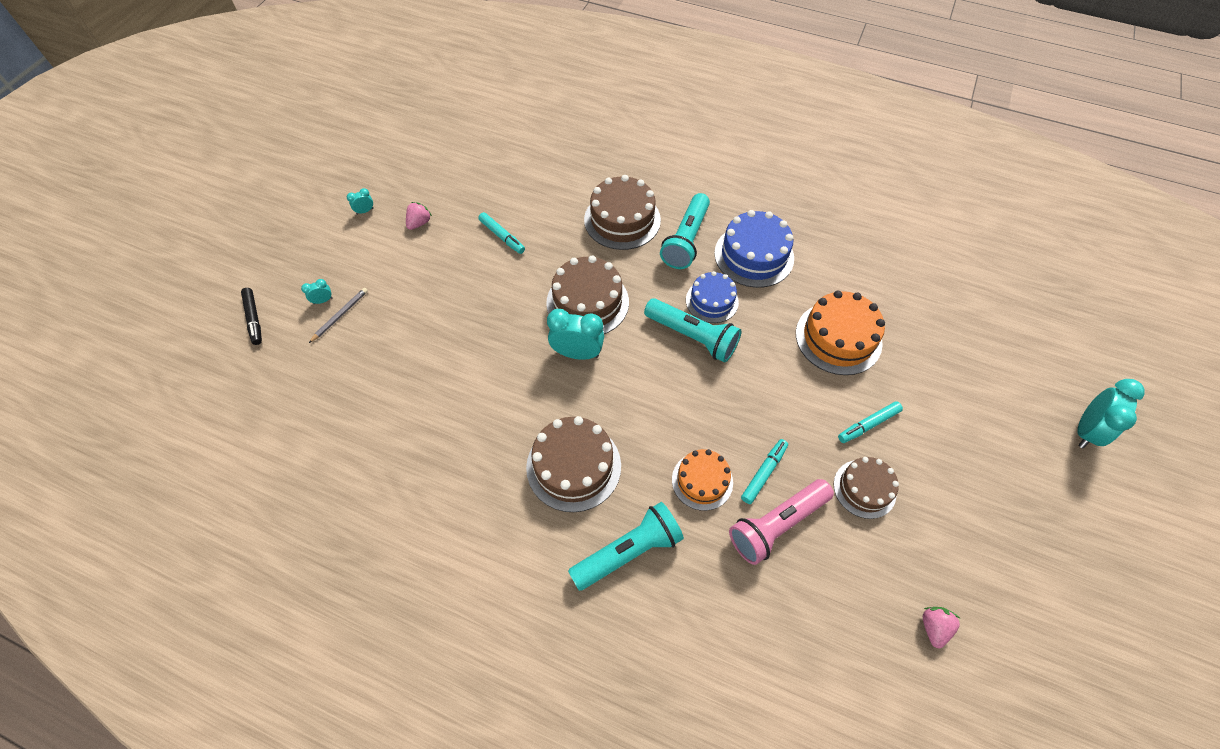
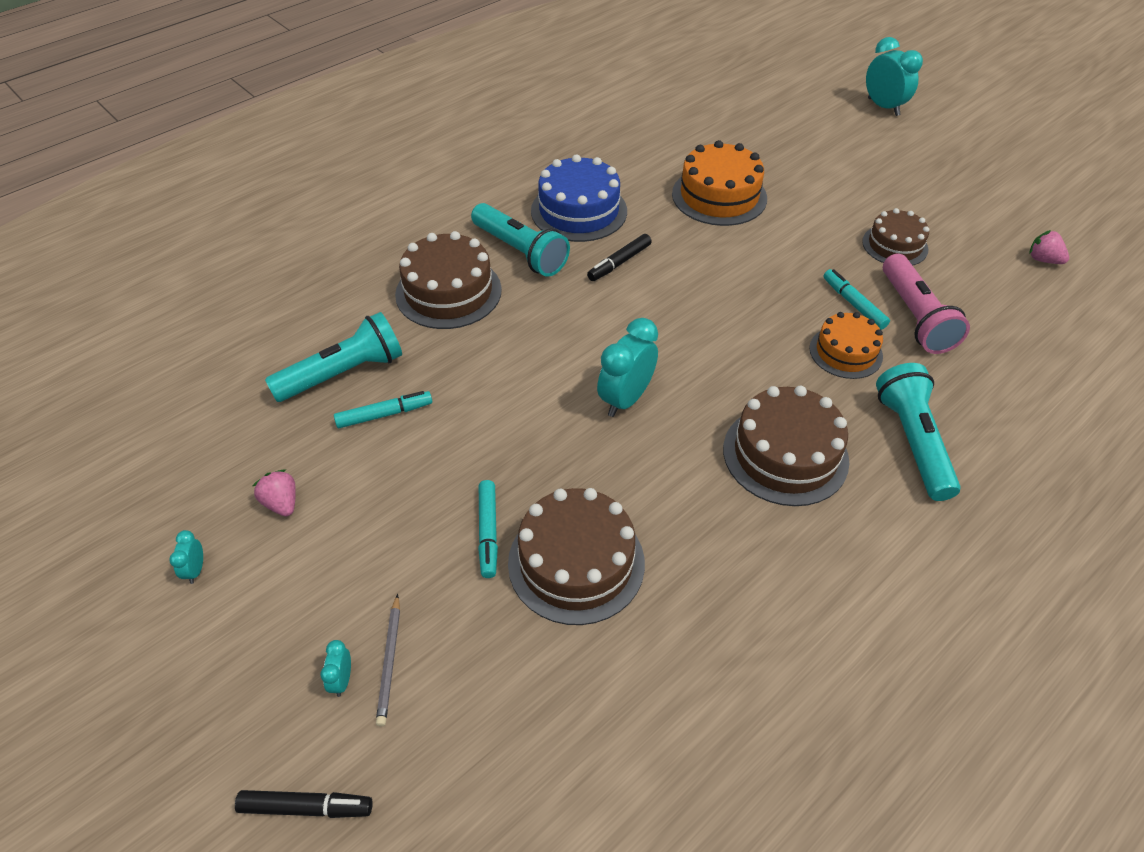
camera: 65 degrees left, 10 degrees down
grey pencil [309,288,368,343] -> grey pencil turned 150 degrees counterclockwise [376,594,400,726]
brown cake [546,255,629,334] -> brown cake moved to [508,488,645,625]
turquoise flashlight [644,298,742,363] -> turquoise flashlight moved to [265,312,402,402]
blue cake [686,271,739,323] -> black marker [587,234,652,281]
turquoise marker [838,401,903,443] -> turquoise marker moved to [478,480,498,578]

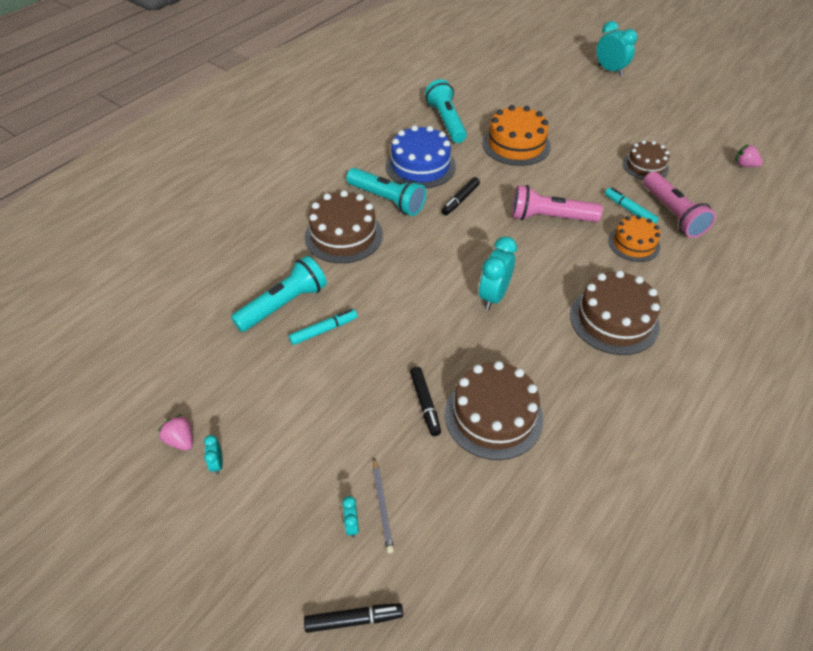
camera: 10 degrees left, 0 degrees up
pink strawberry [253,469,296,516] -> pink strawberry moved to [158,414,193,451]
turquoise marker [478,480,498,578] -> black marker [410,367,441,436]
turquoise flashlight [876,363,961,501] -> turquoise flashlight moved to [425,79,467,143]
none -> pink flashlight [512,185,603,222]

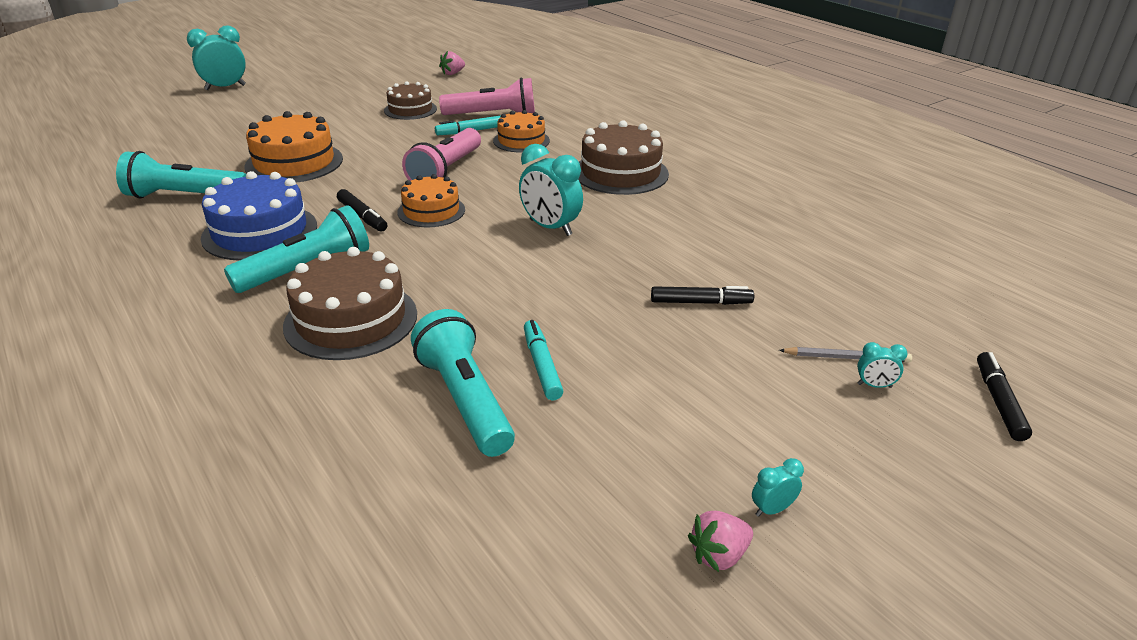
camera: 75 degrees left, 15 degrees down
turquoise clock [204,435,223,475] -> turquoise clock turned 150 degrees clockwise [752,458,804,517]
brown cake [445,361,543,460] -> none
none -> orange cake [397,174,465,227]

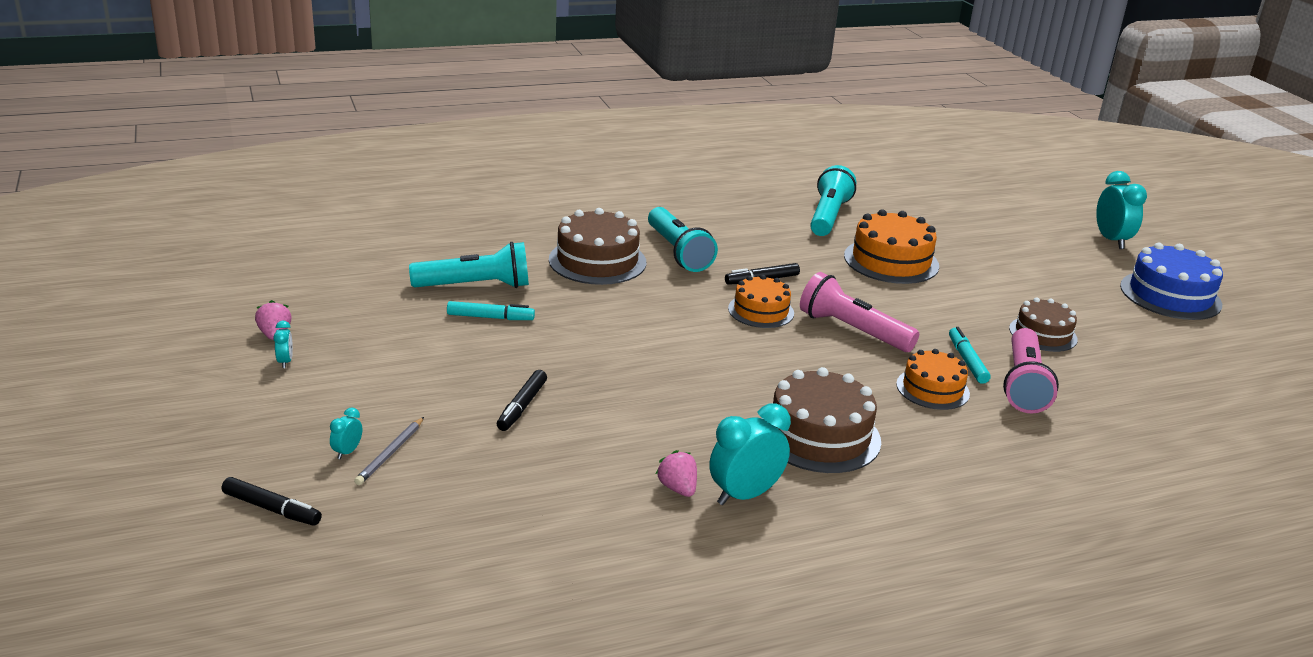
camera: 105 degrees right, 5 degrees down
blue cake [201,171,317,261] -> blue cake moved to [1120,243,1223,320]
pink strawberry [439,51,465,75] -> pink strawberry moved to [656,450,697,497]
turquoise clock [519,144,583,236] -> turquoise clock moved to [709,403,791,505]

